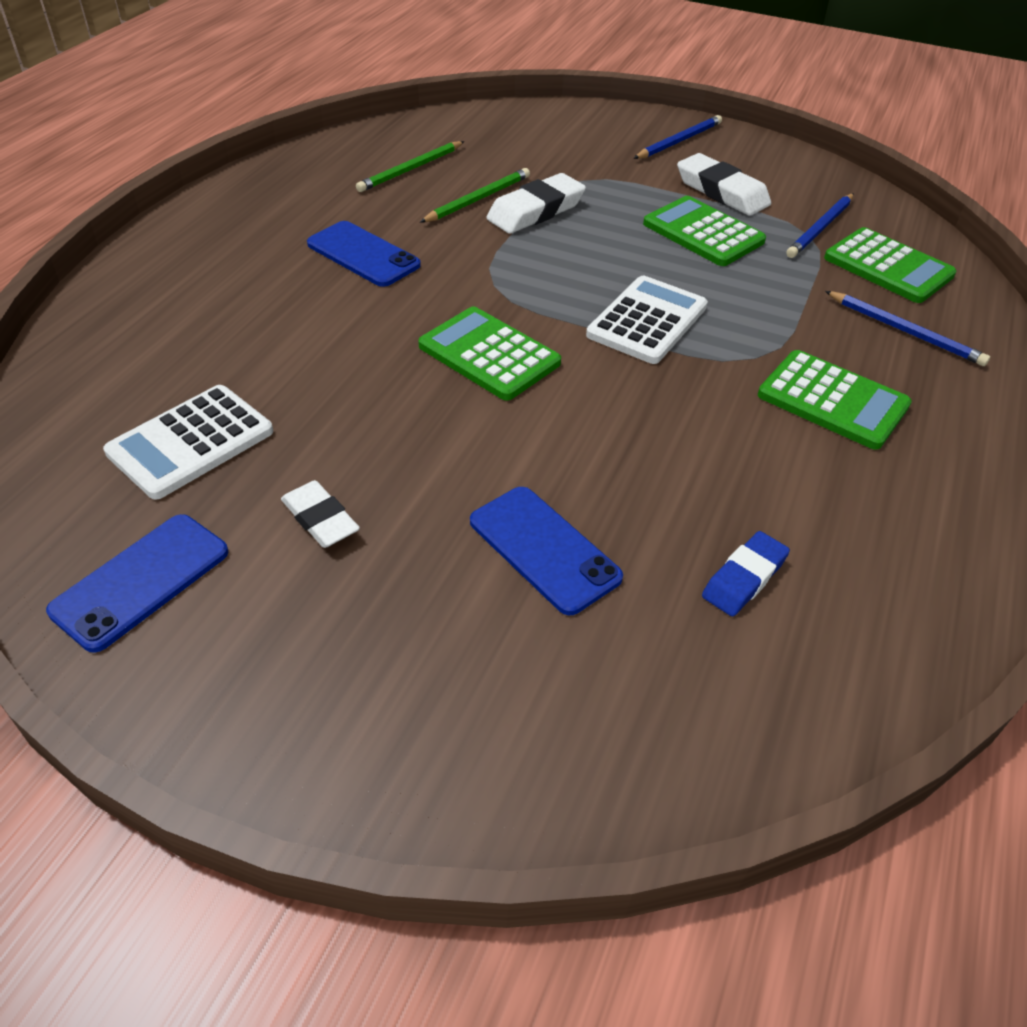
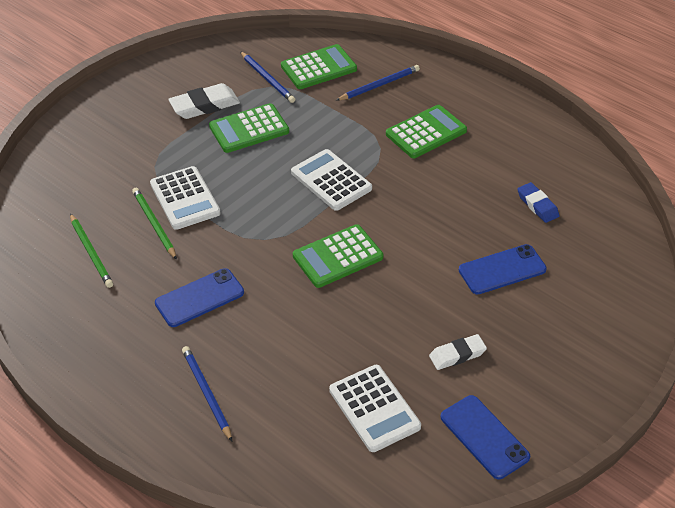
camera: 70 degrees left, 0 degrees up
white eraser [487,173,586,234] -> white calculator [150,166,221,230]
blue pencil [633,115,722,159] -> blue pencil moved to [182,346,232,442]

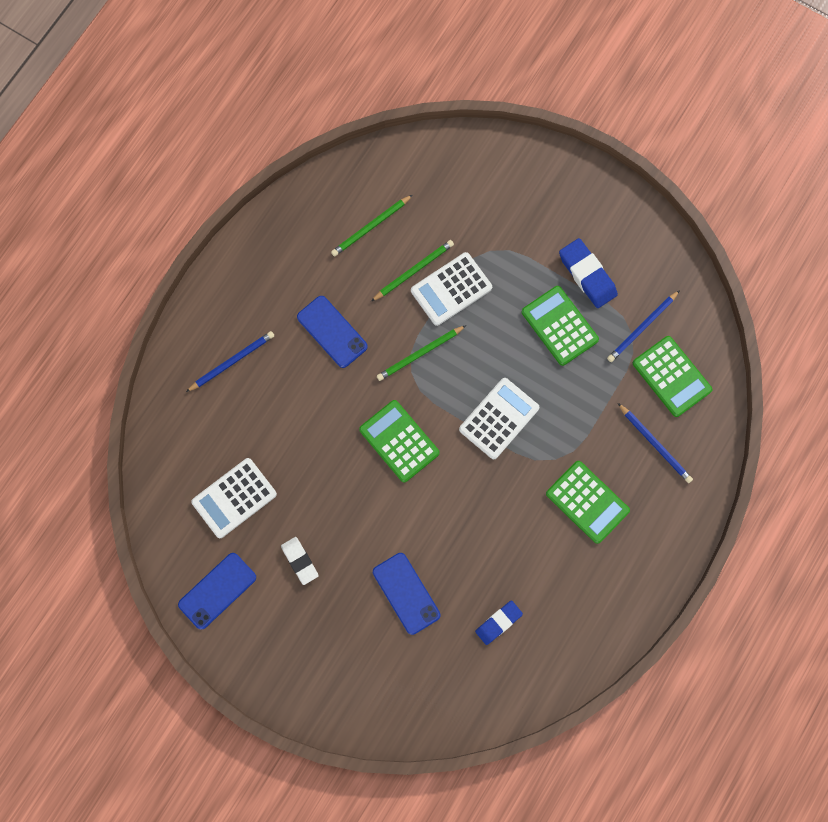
camera: 80 degrees right, 30 degrees up
white eraser [168,83,240,119] -> blue eraser [559,238,618,308]
none -> green pencil [377,325,466,381]

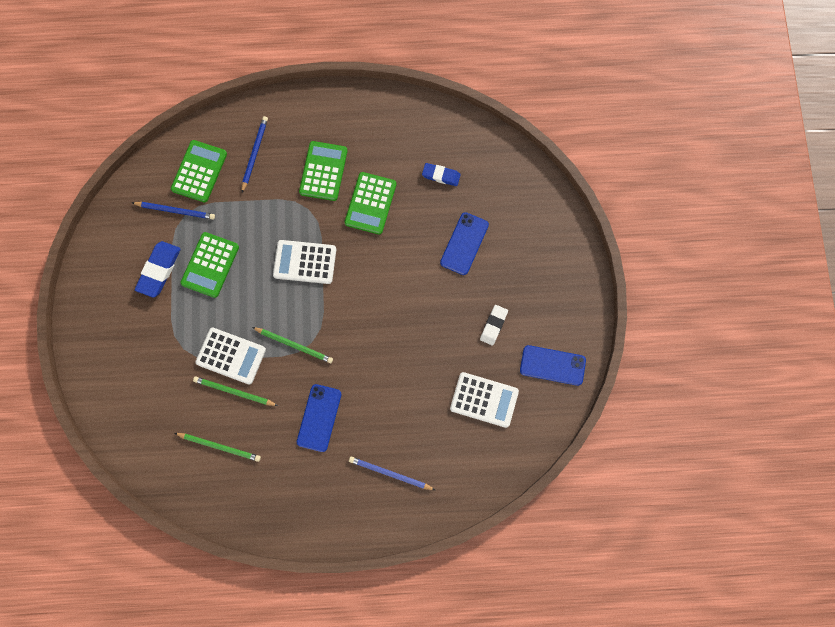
camera: 125 degrees left, 0 degrees up
green calculator [359,400,440,483] -> green calculator moved to [345,172,397,235]

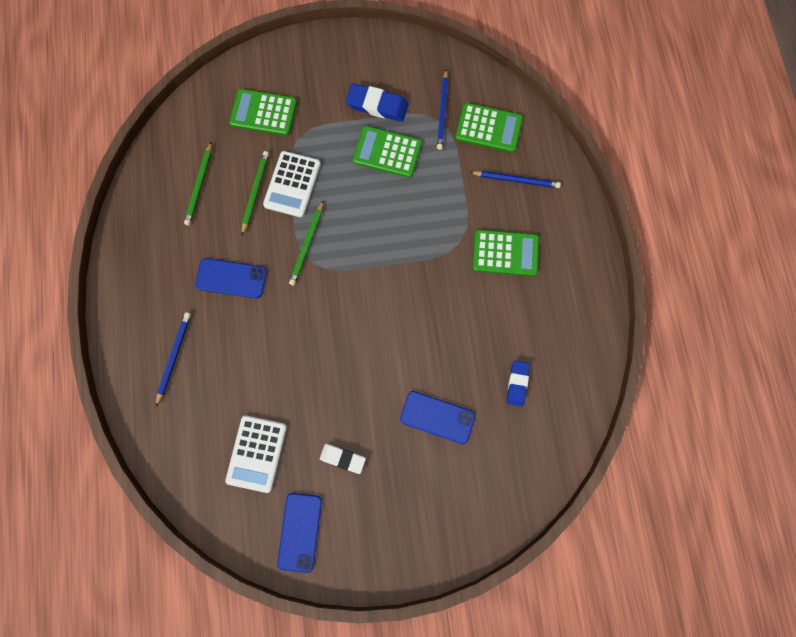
camera: 85 degrees right, 0 degrees up
white calculator [273,240,336,284] -> none
green calculator [345,172,397,235] -> green calculator moved to [229,89,297,136]

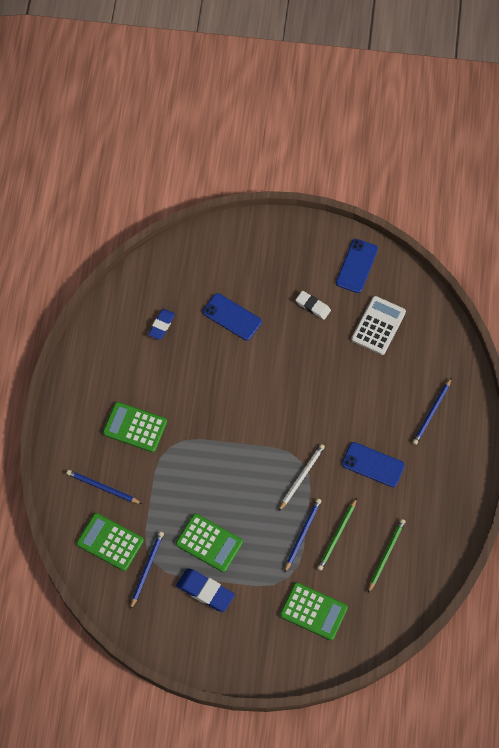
camera: 165 degrees left, 10 degrees down
white calculator [263,151,321,217] -> blue pencil [284,499,321,573]
green pencil [289,201,323,285] -> white pencil [279,444,325,511]

